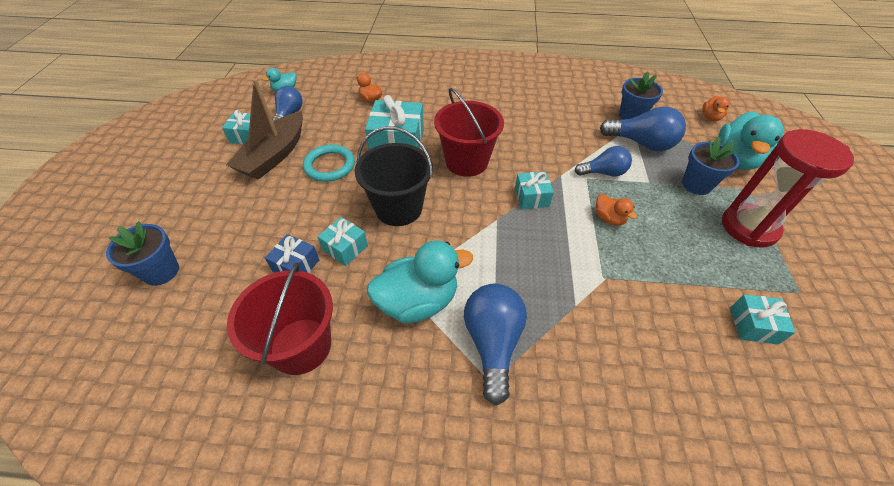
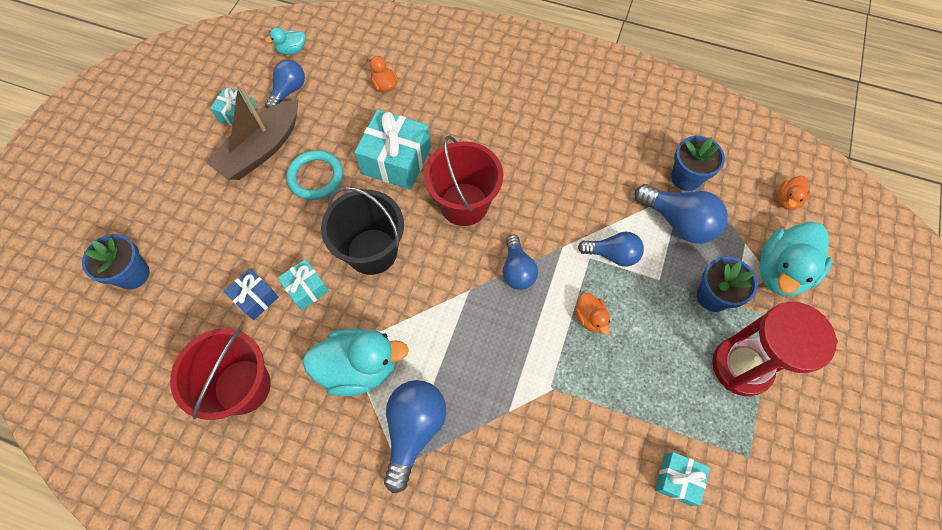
camera: 15 degrees right, 15 degrees up
turquoise gift [515,172,554,209] -> blue light bulb [503,235,538,290]

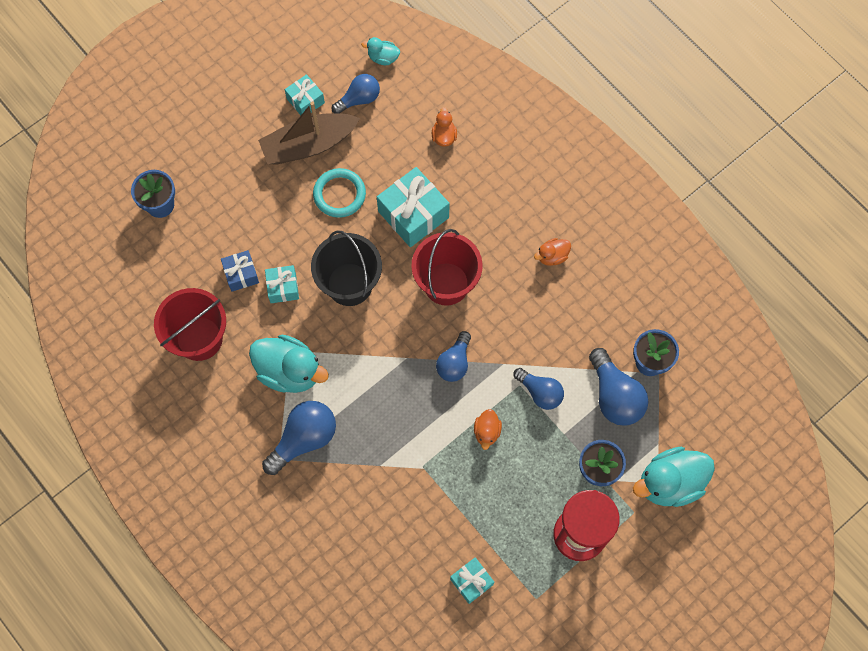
camera: 30 degrees right, 5 degrees up
orange duck [778,176,810,210] -> orange duck moved to [534,238,571,266]

